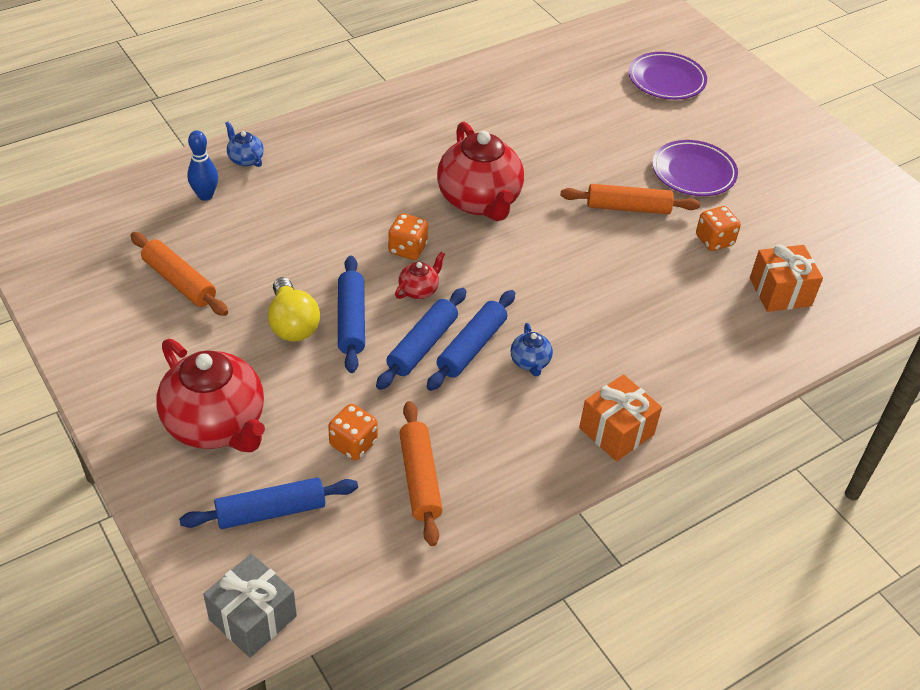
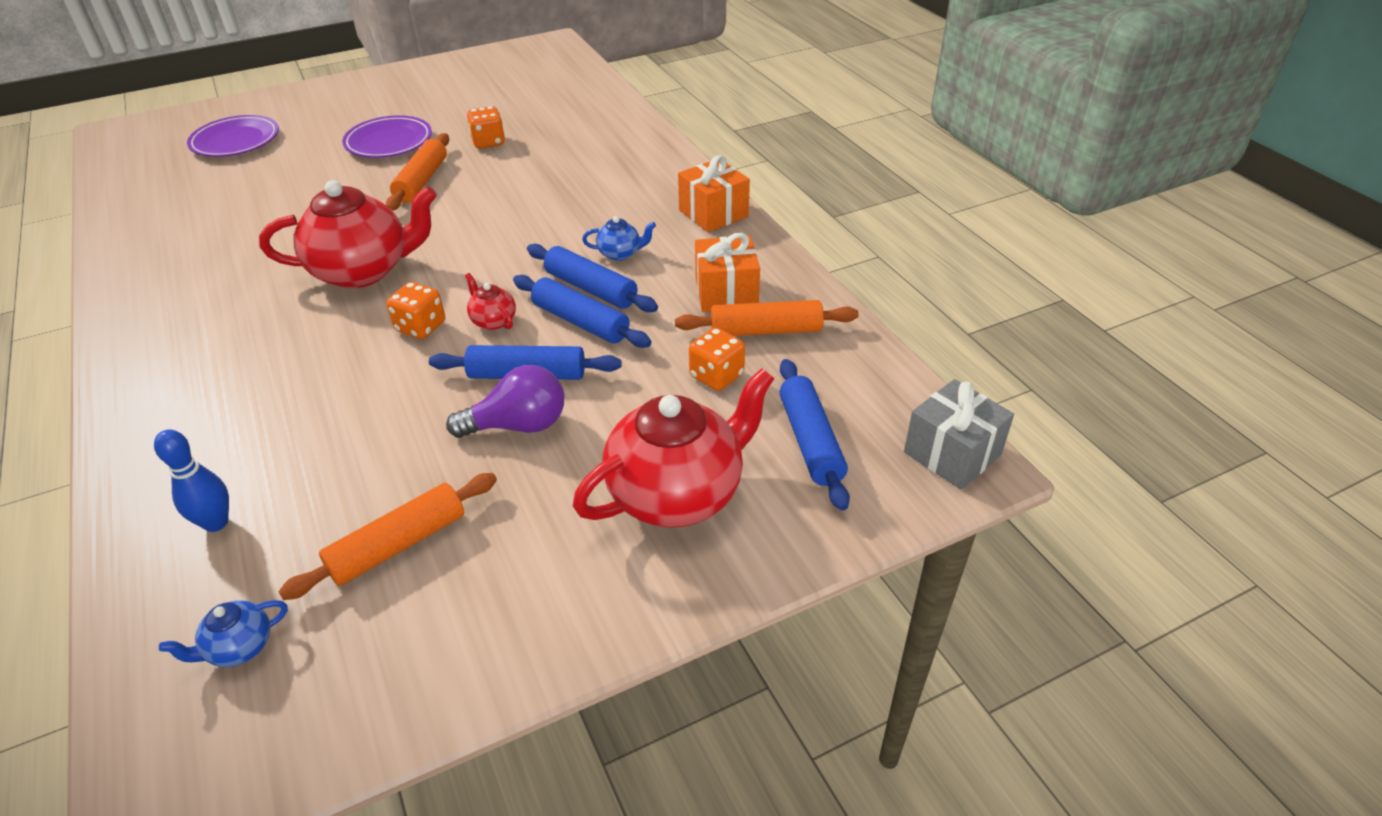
camera: 80 degrees left, 5 degrees down
blue teapot [225,121,264,167] -> blue teapot moved to [159,600,288,667]
yellow light bulb [268,277,320,342] -> purple light bulb [446,365,564,438]
orange gift [750,245,823,312] -> orange gift moved to [695,233,760,312]

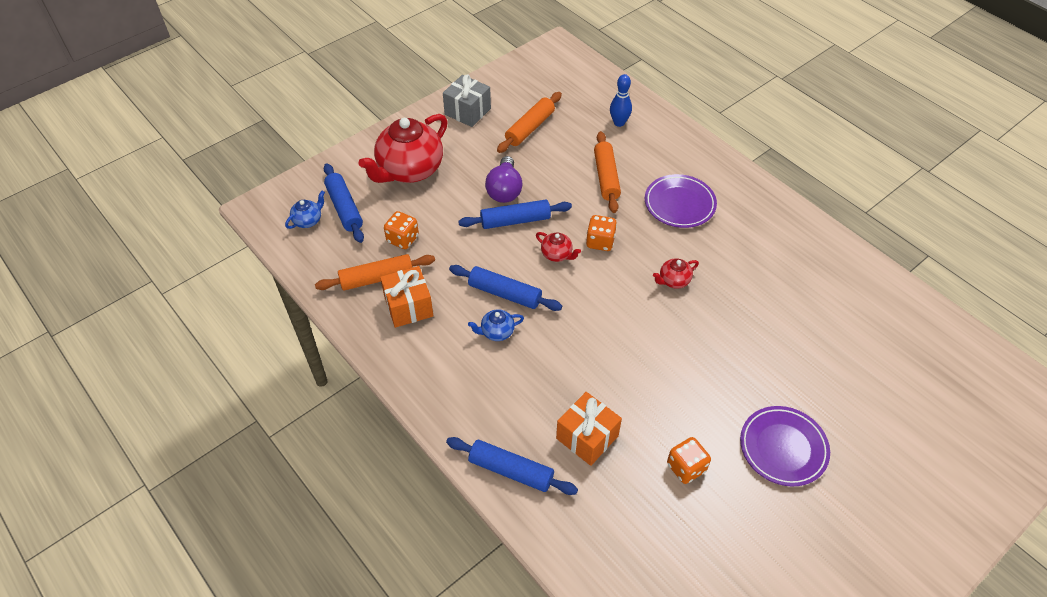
camera: 165 degrees right, 10 degrees up
blue teapot [159,600,288,667] -> blue teapot moved to [285,191,325,229]
purple plate [187,115,279,157] -> purple plate moved to [645,174,717,228]
red teapot [259,180,437,288] -> red teapot [653,258,699,289], size x0.43
orange rolling pin [386,133,449,211] -> orange rolling pin moved to [594,131,621,213]
purple light bulb [446,365,564,438] -> purple light bulb turned 60 degrees counterclockwise [485,156,523,203]
blue rolling pin [513,275,652,348] -> blue rolling pin moved to [446,437,578,495]
orange gift [678,155,750,232] -> orange gift moved to [556,392,622,466]
grey gift [904,379,1014,489] -> grey gift moved to [443,75,491,127]

